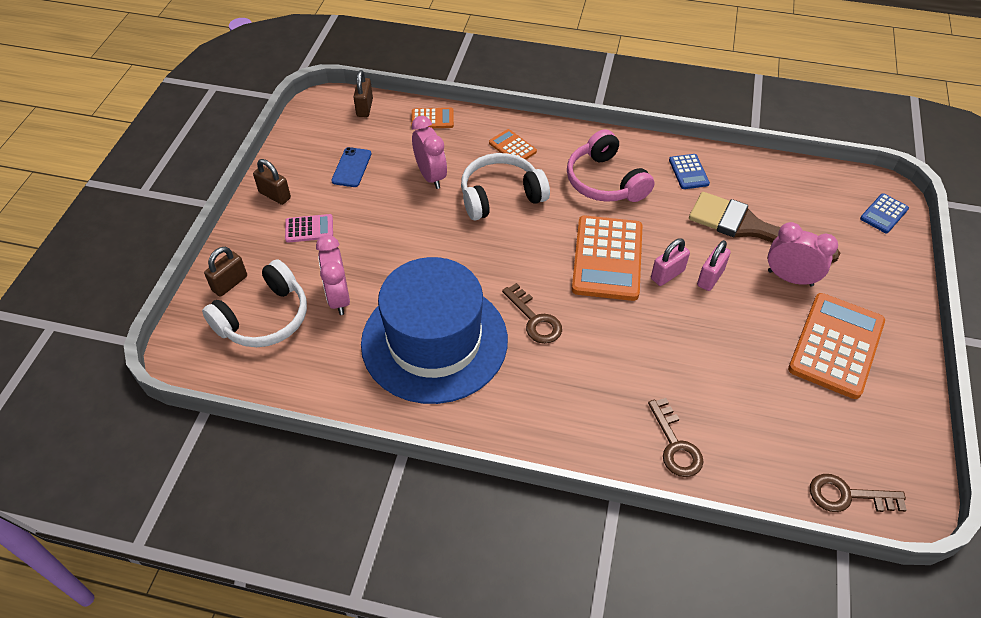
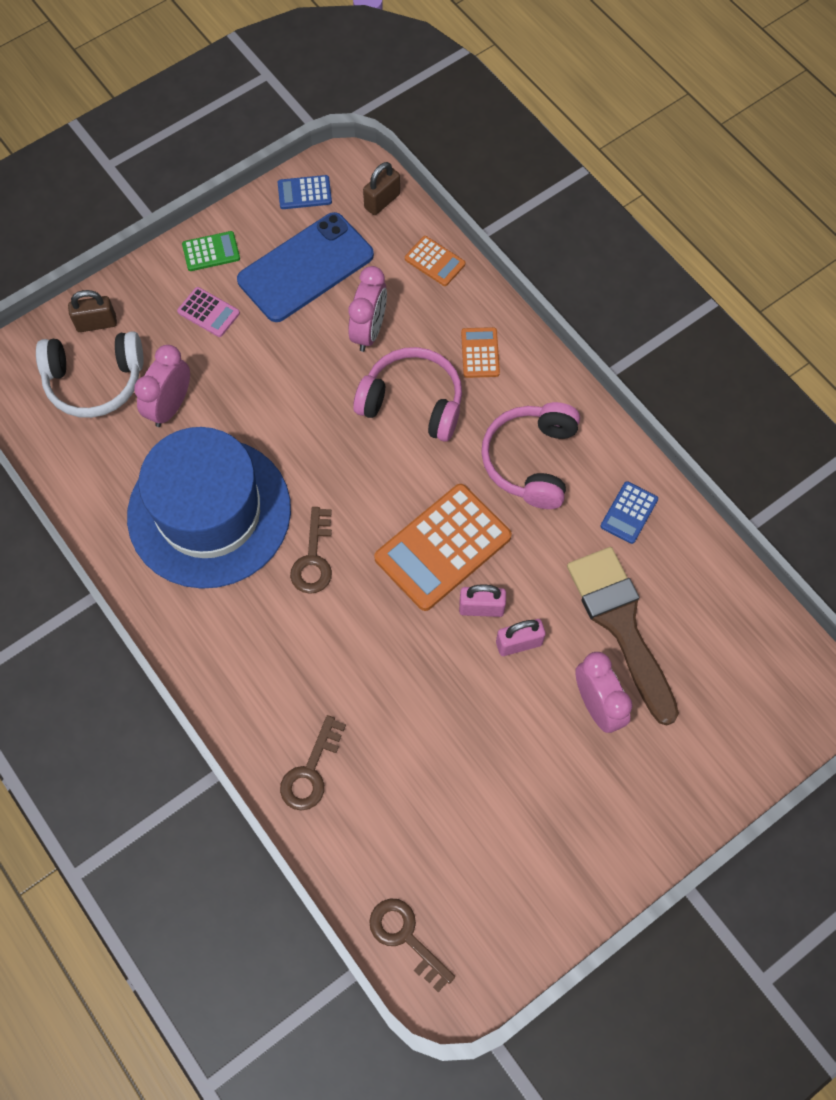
camera: 40 degrees right, 15 degrees up
brown padlock [253,159,291,205] -> green calculator [182,231,240,271]
blue phone [331,147,371,187] -> blue phone [237,212,374,322], size x2.05
white headphones [461,153,550,221] -> pink headphones [353,347,462,442]
orange calculator [788,293,885,399] -> none
blue calculator [860,193,909,233] -> blue calculator moved to [278,175,332,209]

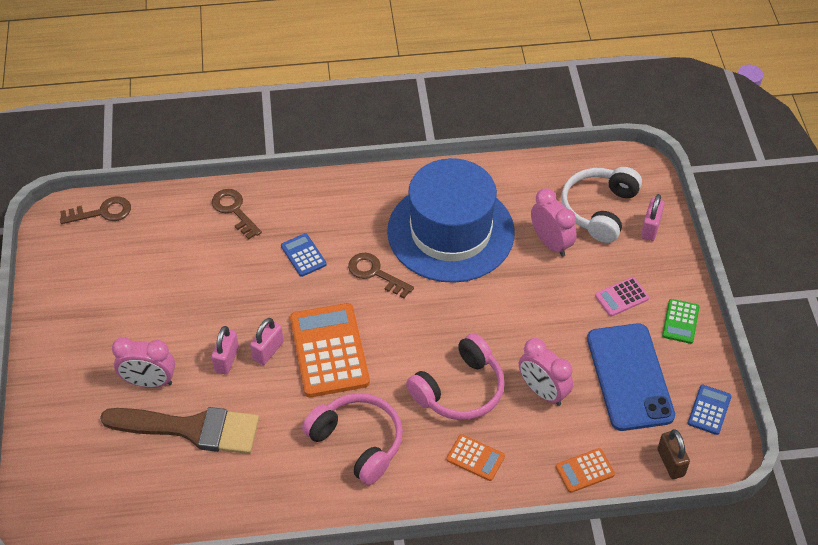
camera: 120 degrees right, 15 degrees down
brown padlock [68,290,117,332] -> pink padlock [641,194,665,241]
blue calculator [600,481,658,544] -> blue calculator moved to [281,233,327,277]

